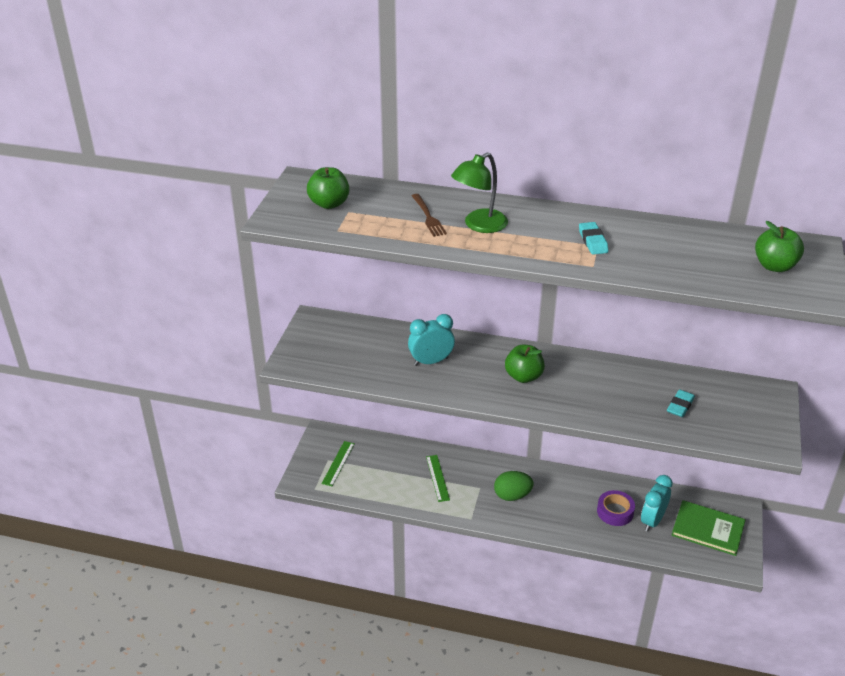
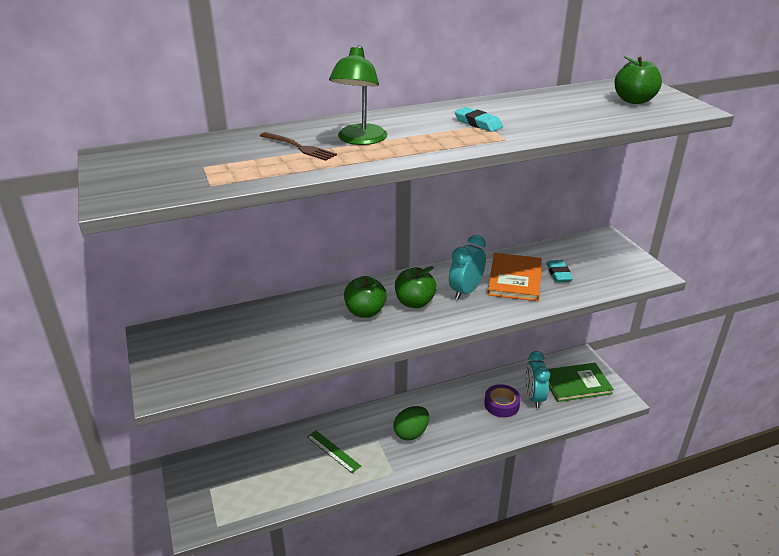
camera: 35 degrees left, 5 degrees down
green apple [307,167,349,209] -> green apple moved to [344,276,387,318]
green ruler [322,441,355,486] -> none
turquoise clock [408,314,455,366] -> turquoise clock moved to [449,235,486,300]
none -> orange book [488,253,542,301]

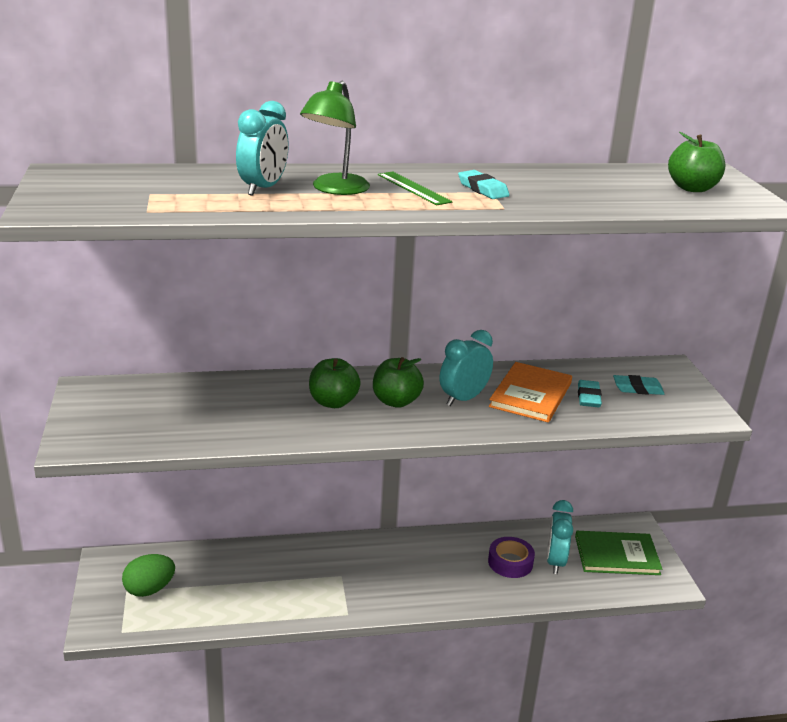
camera: 10 degrees right, 5 degrees down
brown fork [260,132,337,161] -> turquoise clock [236,101,289,196]
green ruler [307,431,361,473] -> green ruler moved to [378,171,453,205]
green egg [394,406,429,441] -> green egg moved to [122,554,175,597]
none -> turquoise eraser [613,375,664,395]

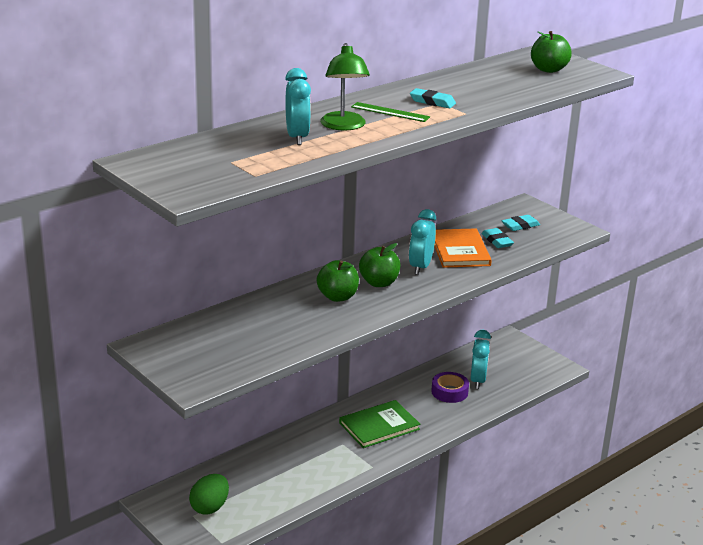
camera: 30 degrees left, 0 degrees up
turquoise clock [547,500,573,574] -> turquoise clock turned 150 degrees counterclockwise [471,330,491,389]
green book [575,531,662,575] -> green book moved to [339,400,420,448]

